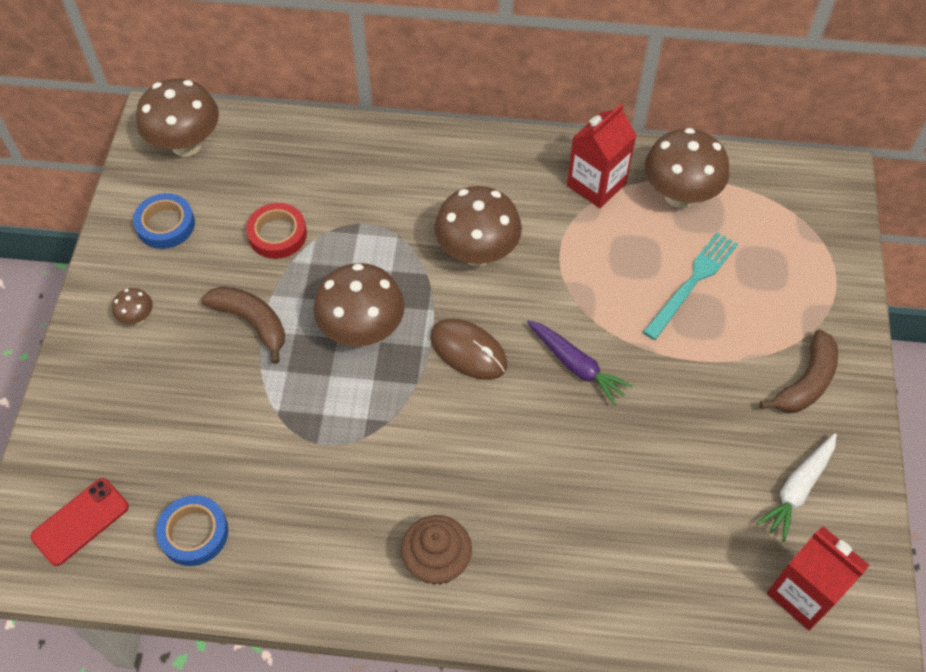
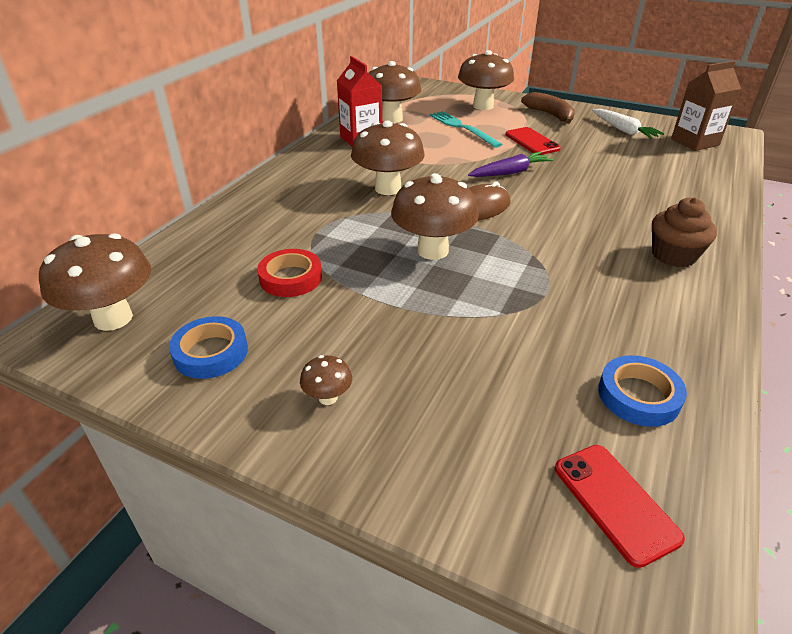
camera: 70 degrees left, 20 degrees down
brown banana [201,286,285,364] -> none
red carton [767,526,869,631] -> brown carton [671,61,741,151]
none -> brown mushroom [458,50,514,110]
none -> red phone [506,127,561,155]

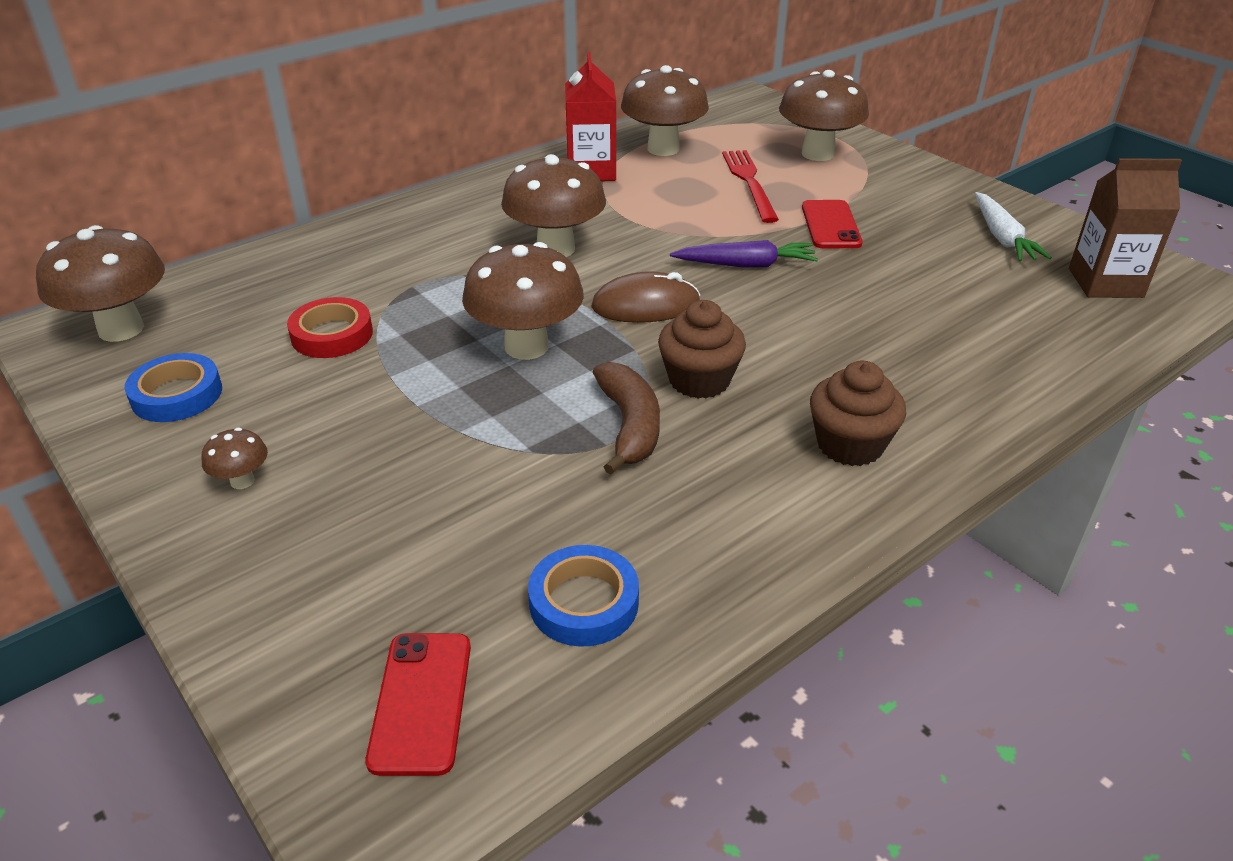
camera: 25 degrees right, 0 degrees up
turquoise fork [430,111,503,148] -> red fork [722,150,779,223]
brown banana [521,92,575,124] -> brown banana moved to [593,362,660,475]
none -> brown cupcake [658,300,746,399]

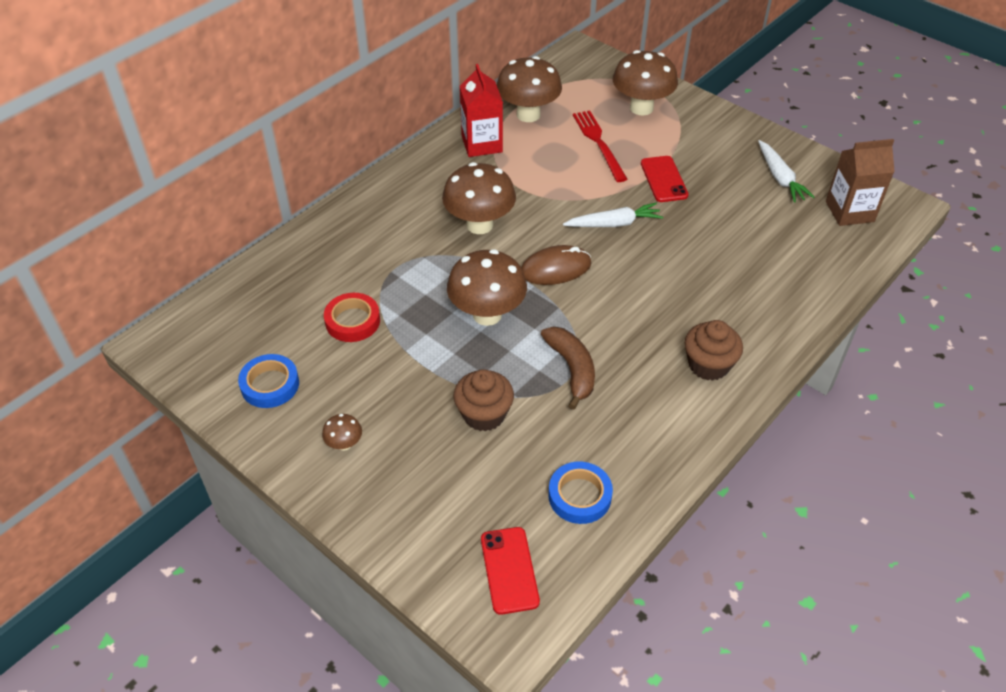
camera: 10 degrees left, 10 degrees up
brown mushroom [36,225,165,342] -> none
brown cupcake [658,300,746,399] -> brown cupcake moved to [453,369,514,432]
purple carrot [670,240,818,268] -> white carrot [563,203,663,227]

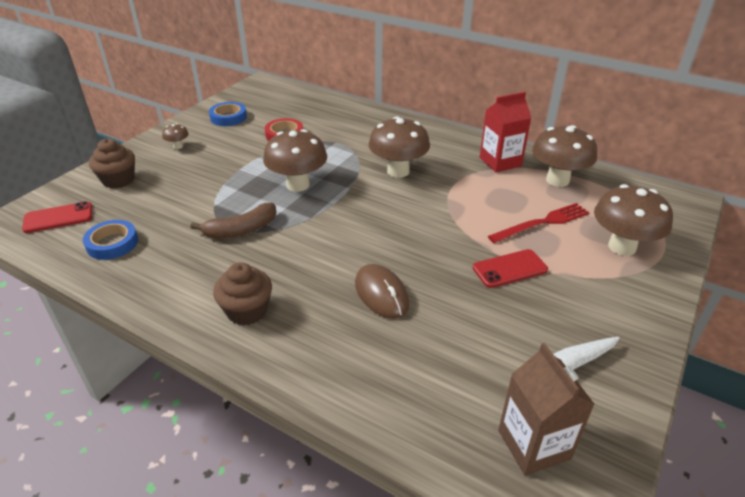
camera: 80 degrees right, 10 degrees down
brown cupcake [453,369,514,432] -> brown cupcake moved to [89,139,135,189]
brown mouse [521,245,592,285] -> brown mouse moved to [355,264,410,319]
white carrot [563,203,663,227] -> none

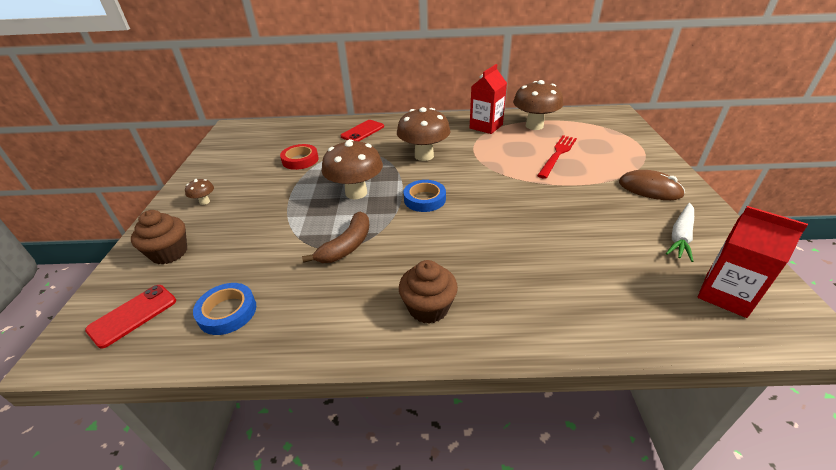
camera: 30 degrees left, 0 degrees up
blue tape [209,102,247,126] -> blue tape moved to [403,180,446,212]
brown mouse [355,264,410,319] -> brown mouse moved to [619,170,685,200]
red phone [473,249,548,288] -> red phone moved to [340,120,384,141]
brown carton [498,343,595,476] -> red carton [698,206,808,318]
brown mushroom [594,184,673,256] -> none

